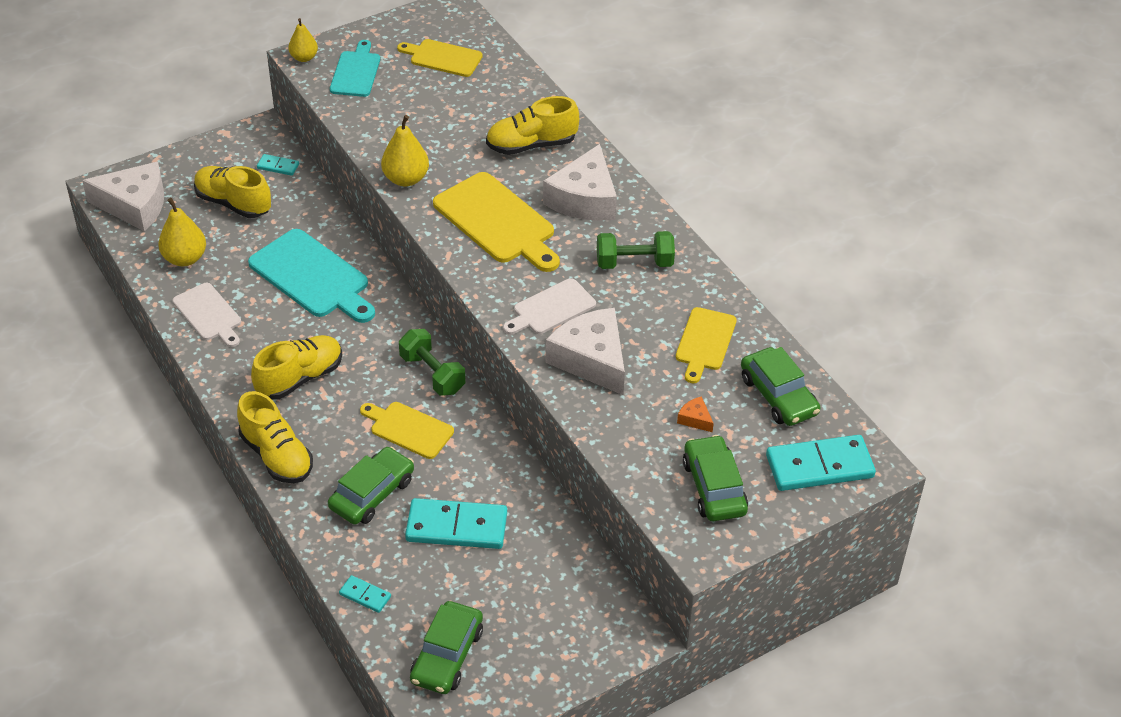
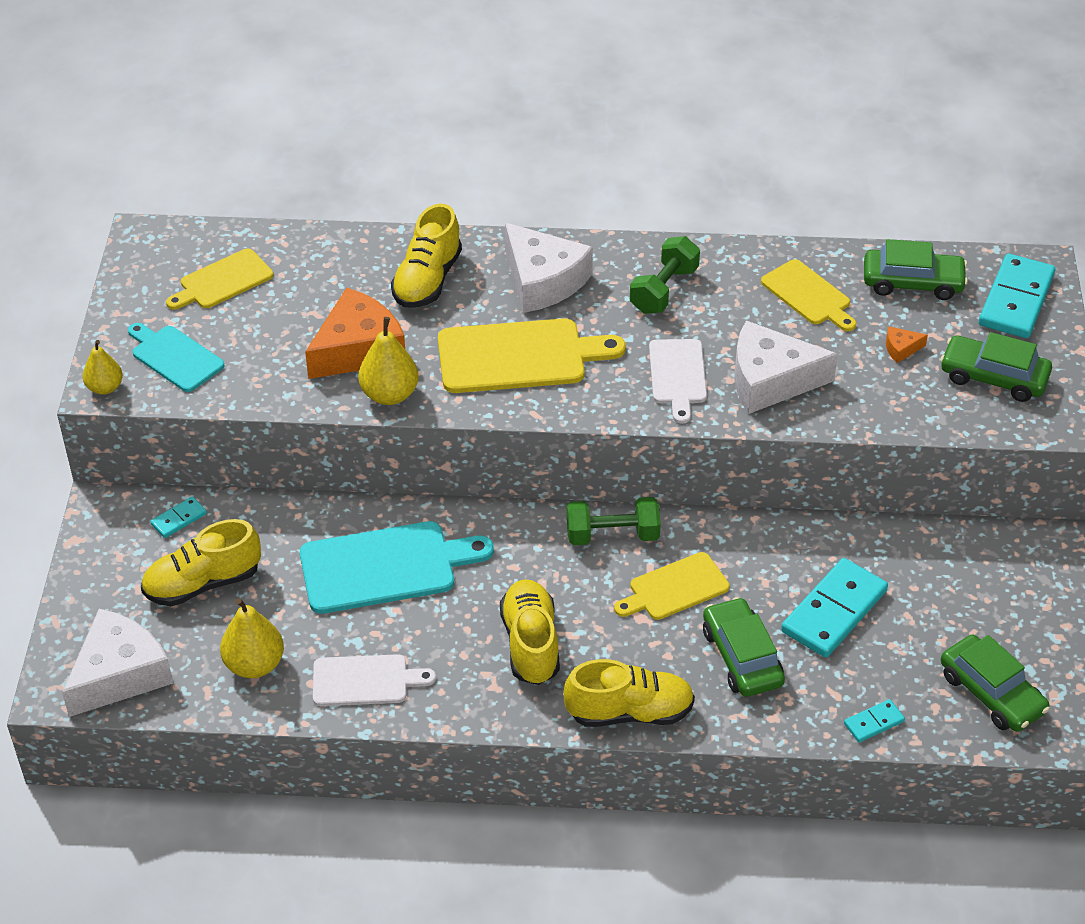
camera: 55 degrees left, 0 degrees up
none -> orange cheese [305,288,405,379]

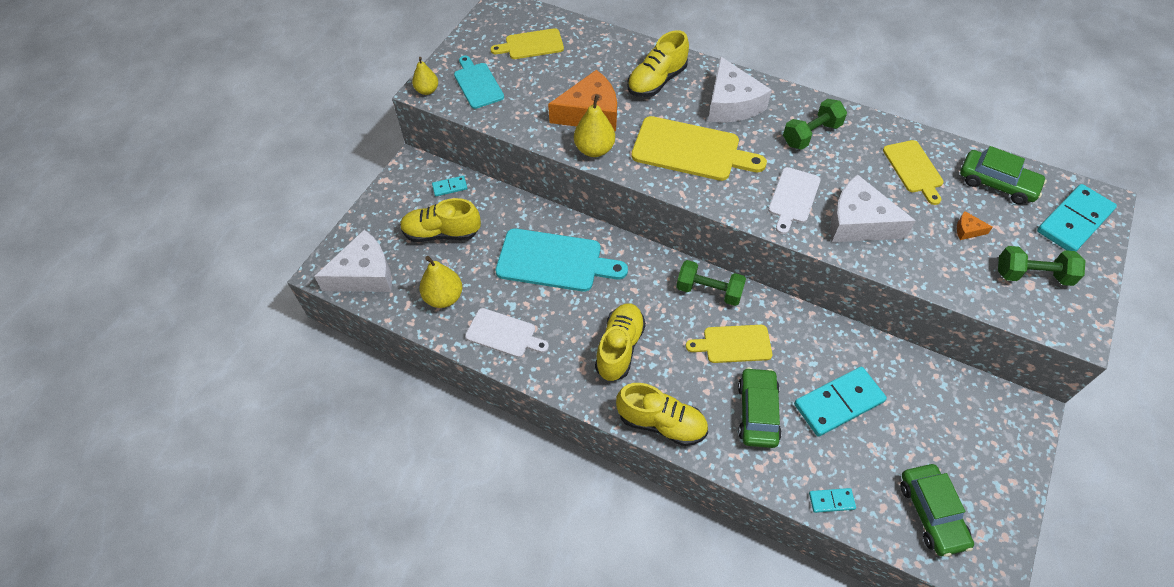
camera: 25 degrees right, 10 degrees up
green car [940,332,1052,402] -> green dumbbell [998,246,1086,286]

